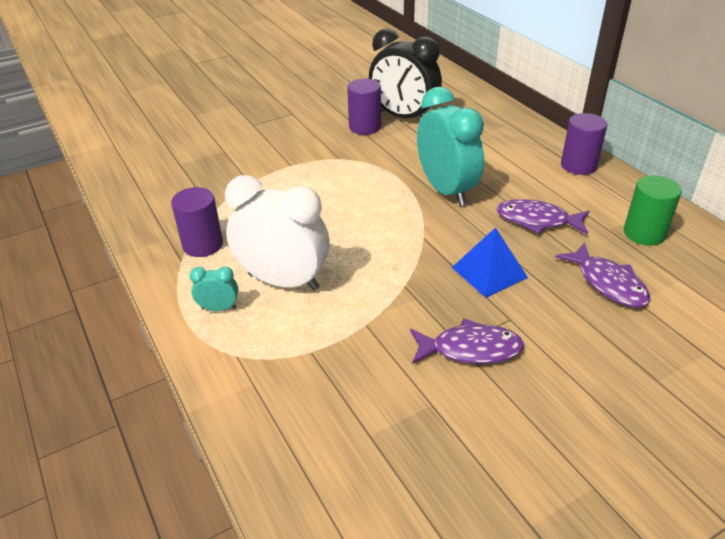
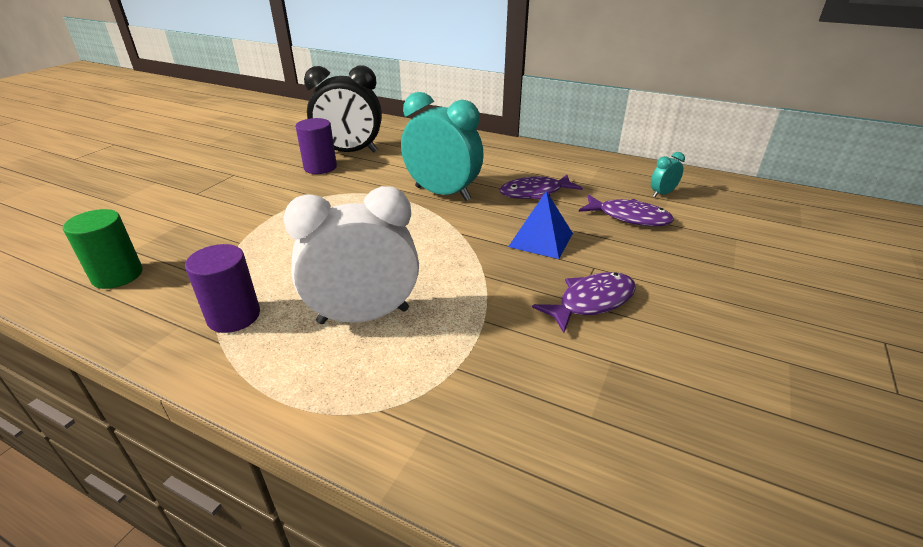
camera: 35 degrees left, 5 degrees down
turquoise clock [190,267,238,311] -> turquoise clock moved to [651,152,685,197]
purple cylinder [561,113,607,175] -> none
green cylinder [624,175,682,246] -> green cylinder moved to [63,209,143,289]

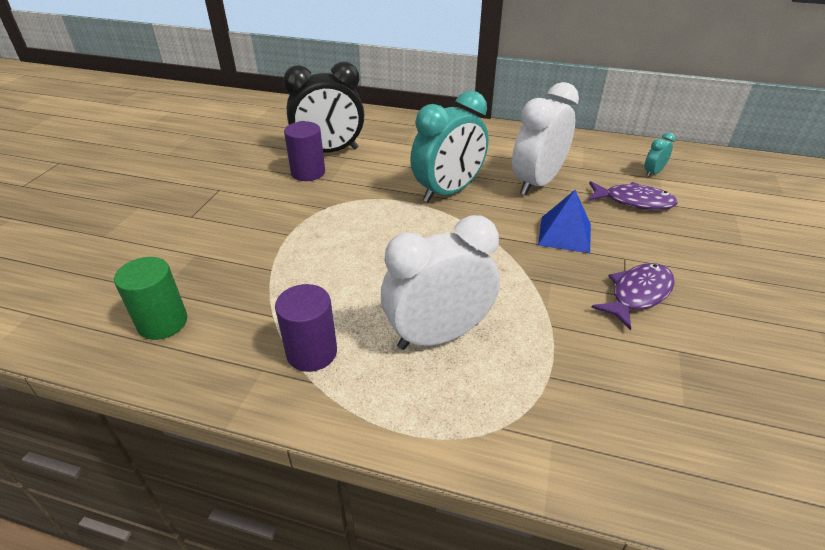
camera: 10 degrees left, 5 degrees up
turquoise clock [401,92,484,201] -> turquoise clock turned 120 degrees clockwise [410,90,488,203]
purple fish [500,175,583,199] -> white clock [512,82,579,195]

